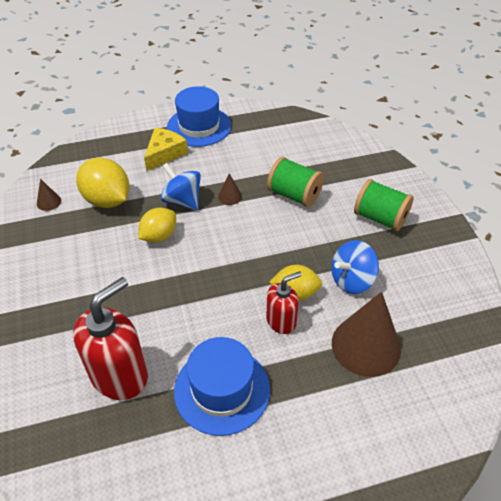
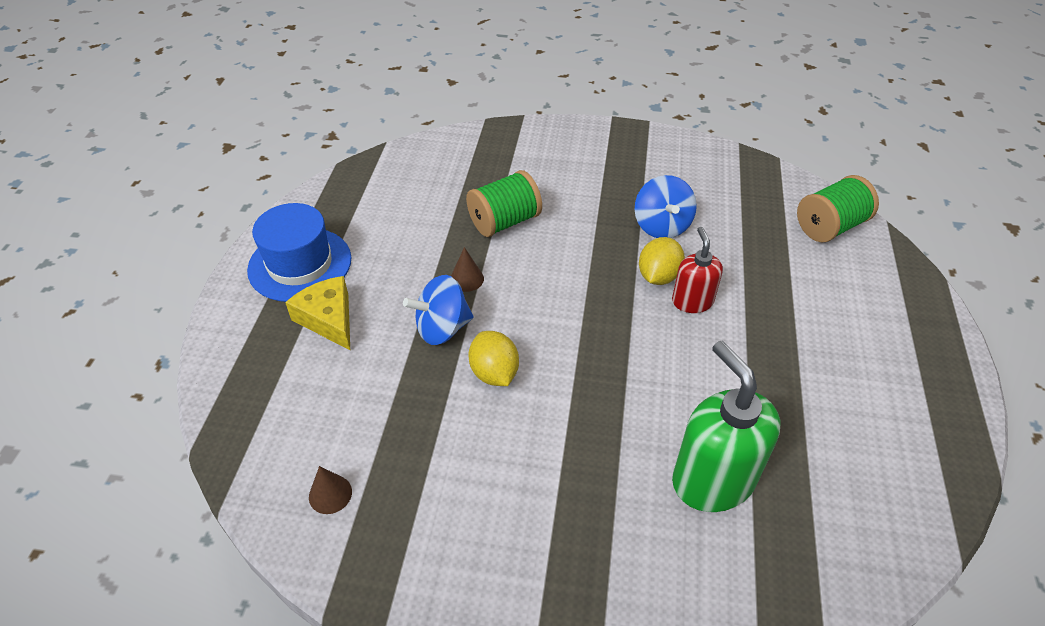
camera: 65 degrees left, 0 degrees up
red soap dispenser [73,277,148,400] -> green soap dispenser [672,341,780,512]
yellow lemon [76,158,129,208] -> none
blue hat [174,337,270,436] -> none
brown cone [332,292,401,377] -> none
green spool [354,179,414,231] -> green spool moved to [797,175,879,242]

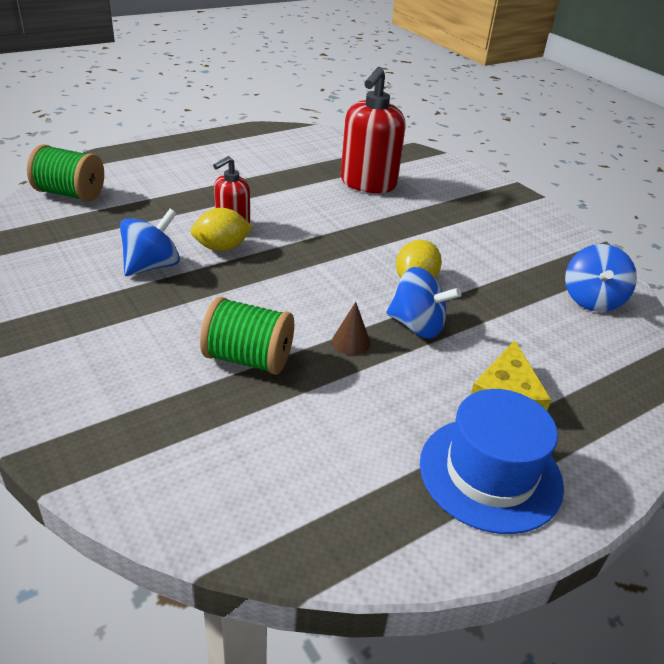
camera: 135 degrees left, 10 degrees down
brown cone [309,466,352,514] -> blue spinning top [565,244,637,312]
green soap dispenser [672,341,780,512] -> red soap dispenser [341,67,406,193]

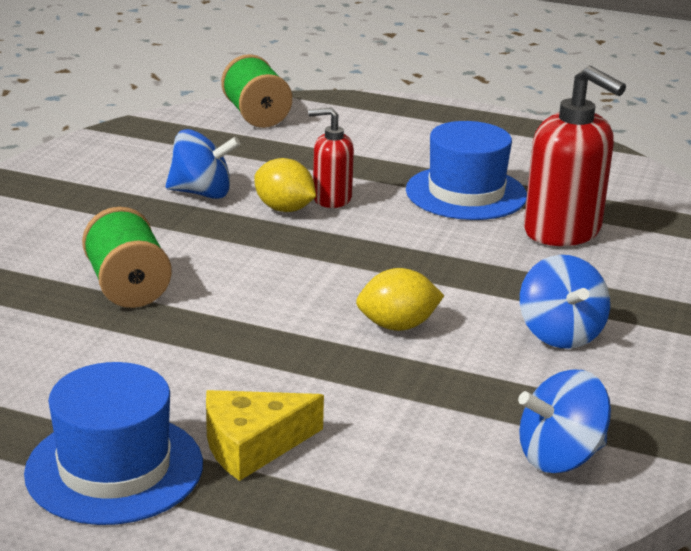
camera: 55 degrees right, 10 degrees down
brown cone [332,302,371,355] -> none
red soap dispenser [341,67,406,193] -> red soap dispenser turned 120 degrees counterclockwise [524,65,626,246]
blue spinning top [386,267,461,339] -> blue spinning top moved to [520,255,610,349]
none -> blue hat [406,121,527,220]

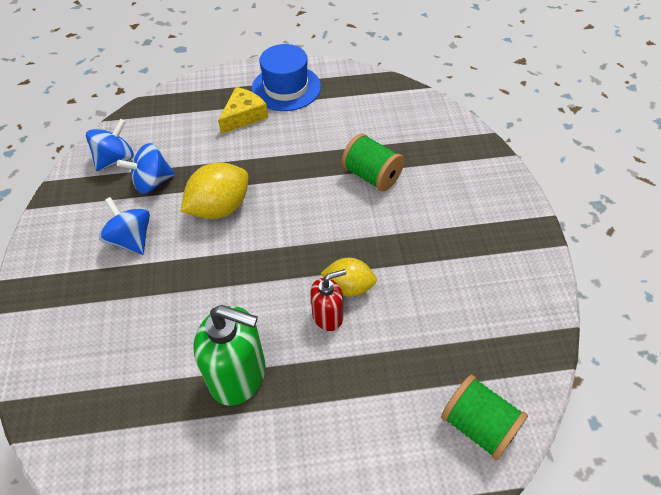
camera: 155 degrees right, 25 degrees up
blue spinning top [165,129,240,199] -> blue spinning top moved to [117,143,175,194]
yellow lemon [356,268,444,331] -> yellow lemon [181,162,249,219], size x1.52
blue hat [406,121,527,220] -> green soap dispenser [193,305,266,406]
red soap dispenser [524,65,626,246] -> none

